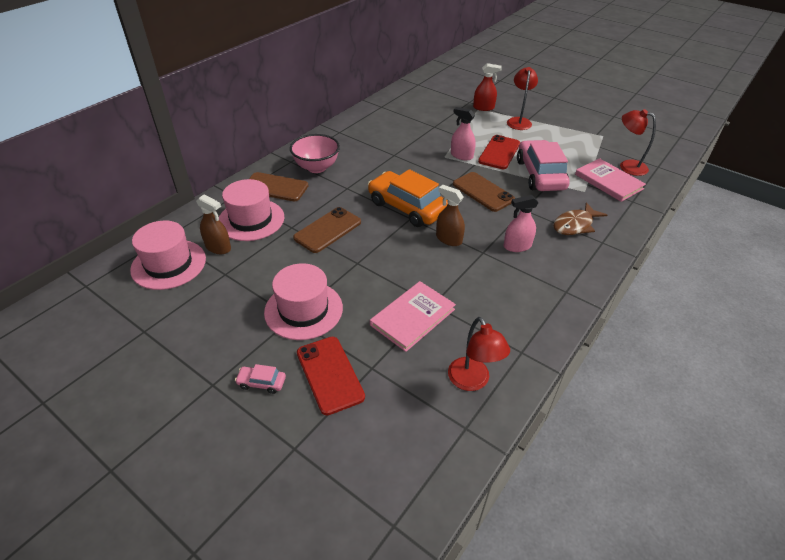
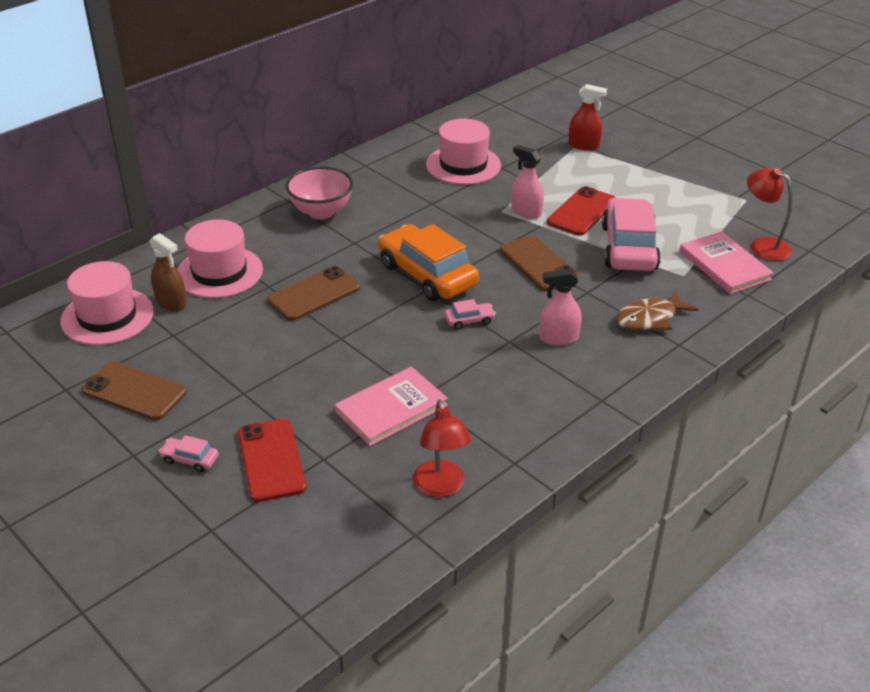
camera: 10 degrees right, 5 degrees down
brown phone [249,172,308,201] -> brown phone moved to [82,361,187,420]
pink hat [264,263,343,340] -> pink hat moved to [426,119,501,185]
brown spray bottle [436,185,465,246] -> pink car [445,299,496,329]
red lamp [507,67,538,130] -> none

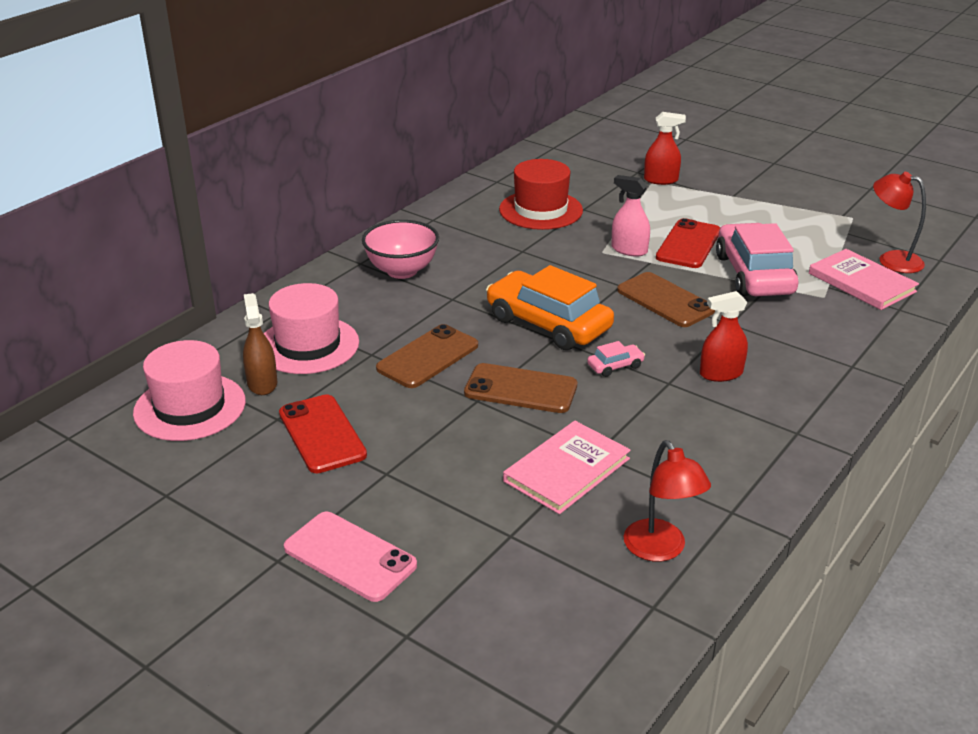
camera: 10 degrees left, 5 degrees down
brown phone [82,361,187,420] -> brown phone moved to [464,363,577,413]
brown spray bottle [149,233,187,311] -> brown spray bottle turned 135 degrees counterclockwise [243,293,277,395]
pink car [159,435,219,472] -> pink phone [284,512,417,602]
red phone [238,419,307,502] -> red phone moved to [279,394,367,473]
pink hat [426,119,501,185] -> red hat [499,159,583,230]
pink spray bottle [539,269,582,345] -> red spray bottle [700,291,748,382]
brown fish [616,290,699,330] -> none

